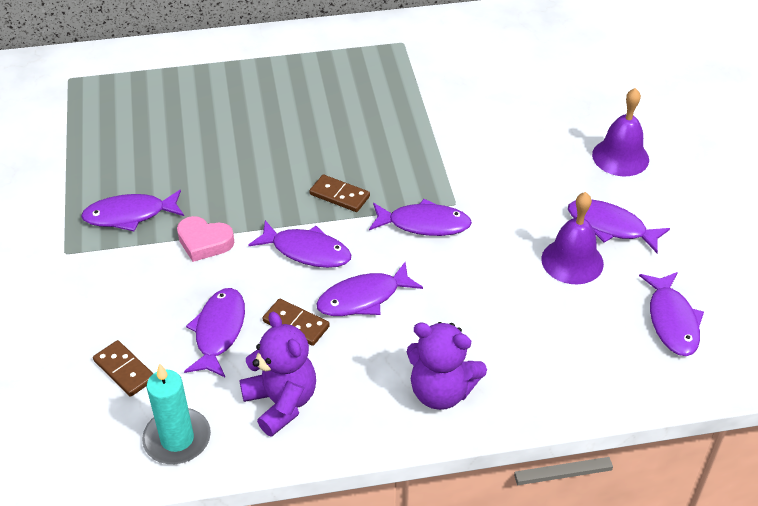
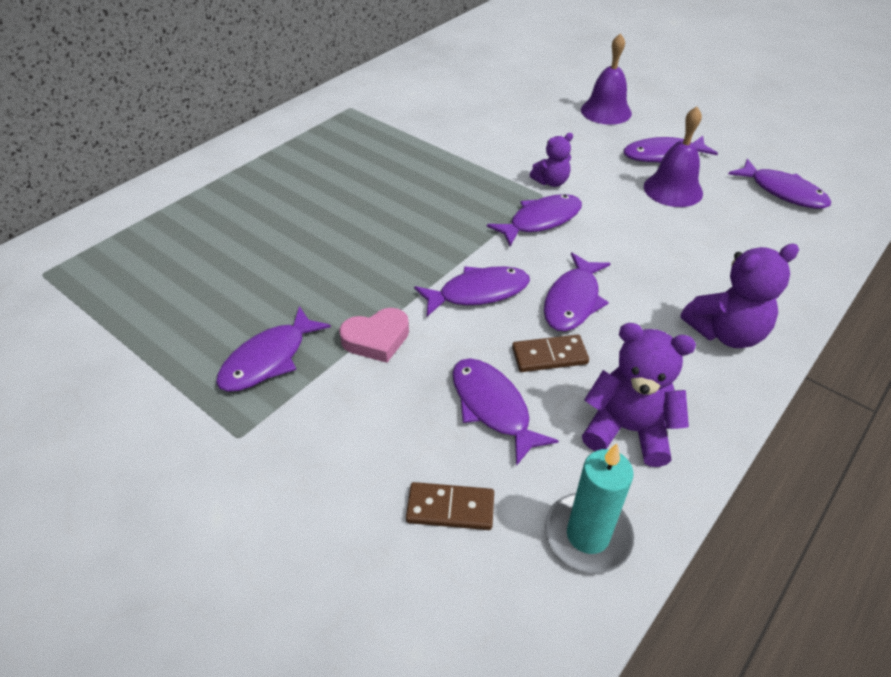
camera: 40 degrees left, 0 degrees up
brown domino [310,175,370,212] -> none
none -> purple teddy bear [530,133,573,187]

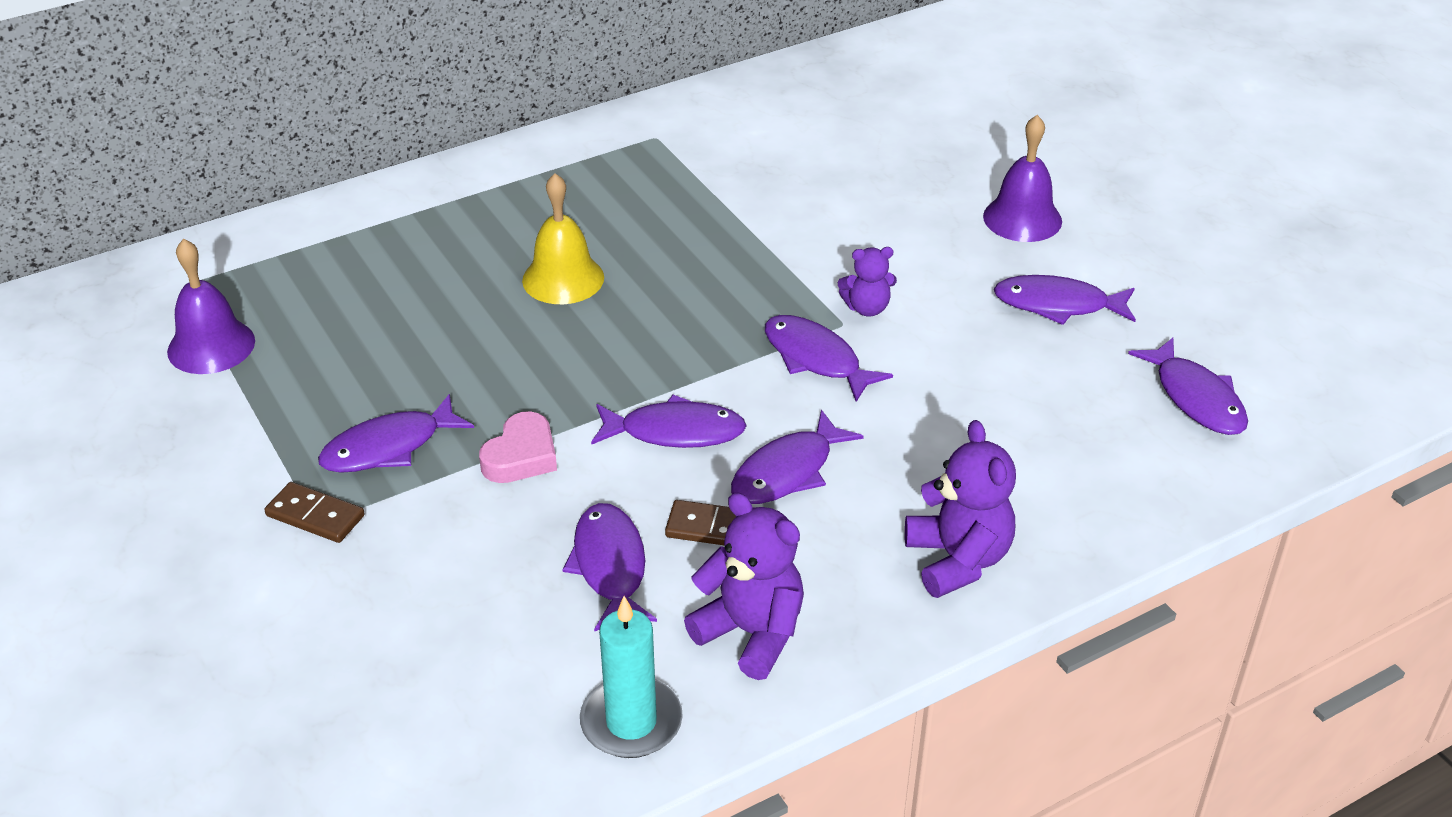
camera: 20 degrees right, 5 degrees down
pink heart [339,308,409,363] -> pink heart turned 60 degrees counterclockwise [479,411,557,483]
brown domino [406,482,494,530] -> brown domino moved to [264,482,365,543]
purple fish [487,194,582,246] -> purple fish turned 120 degrees counterclockwise [765,315,893,402]
purple bell [644,107,703,207] -> purple bell moved to [167,239,255,374]
purple teddy bear [681,244,799,348] -> purple teddy bear turned 105 degrees counterclockwise [905,420,1016,598]
none -> yellow bell [522,173,604,304]

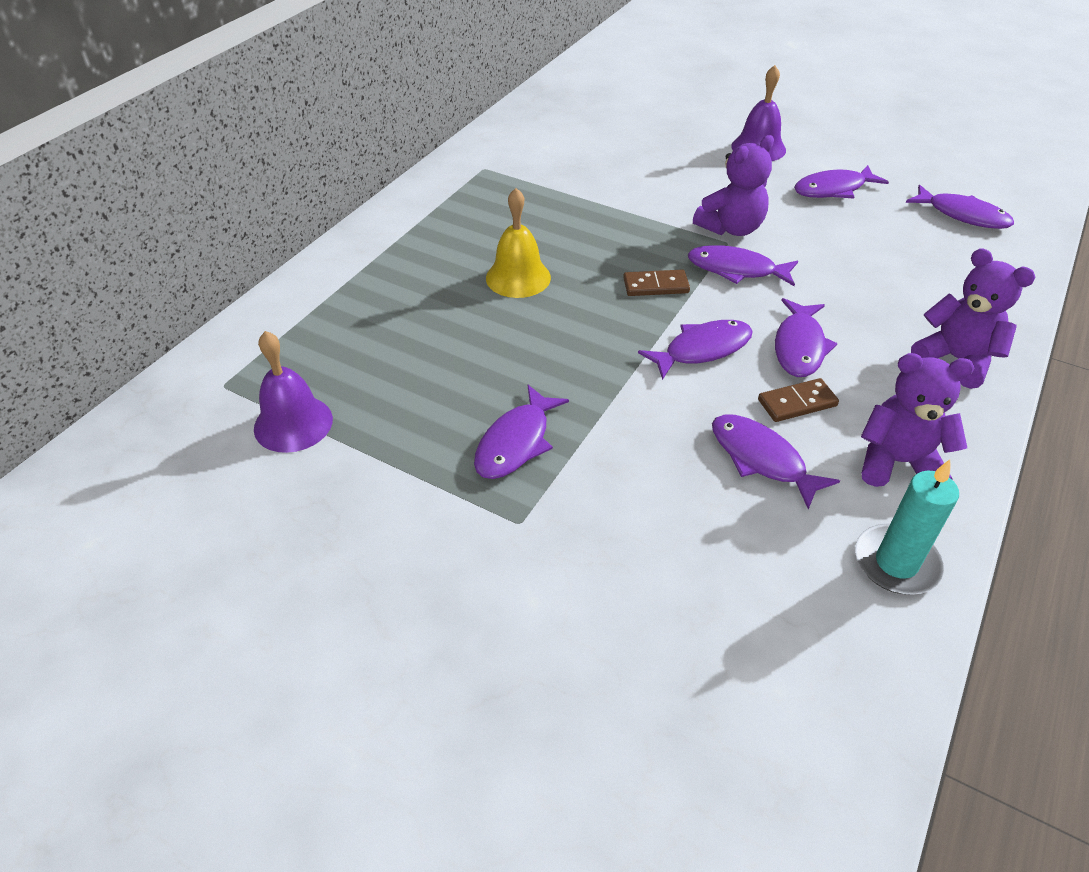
camera: 30 degrees left, 5 degrees up
brown domino [264,482,365,543] -> brown domino moved to [623,270,690,296]
pink heart [479,411,557,483] -> none
purple teddy bear [838,247,897,316] -> purple teddy bear [693,135,774,236], size x1.68

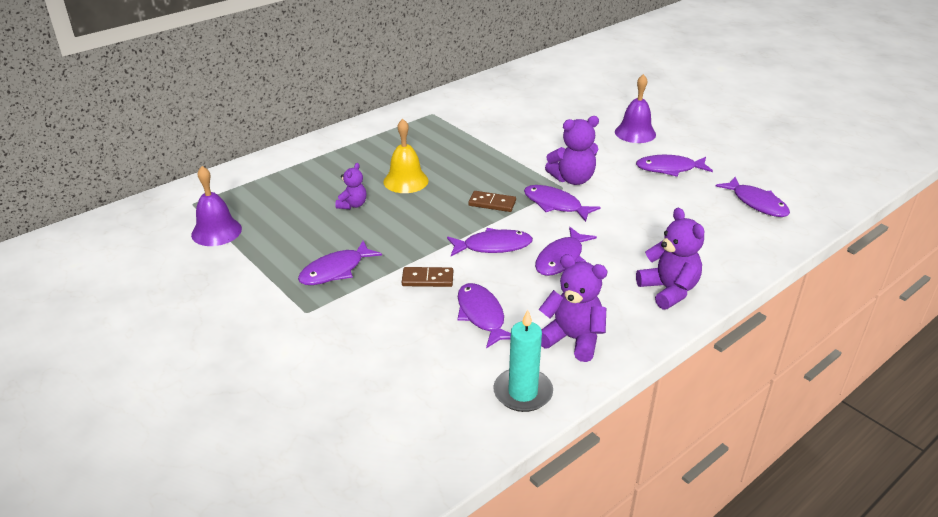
camera: 20 degrees right, 10 degrees down
brown domino [758,378,839,422] -> brown domino moved to [402,267,453,287]
none -> purple teddy bear [335,163,366,209]

